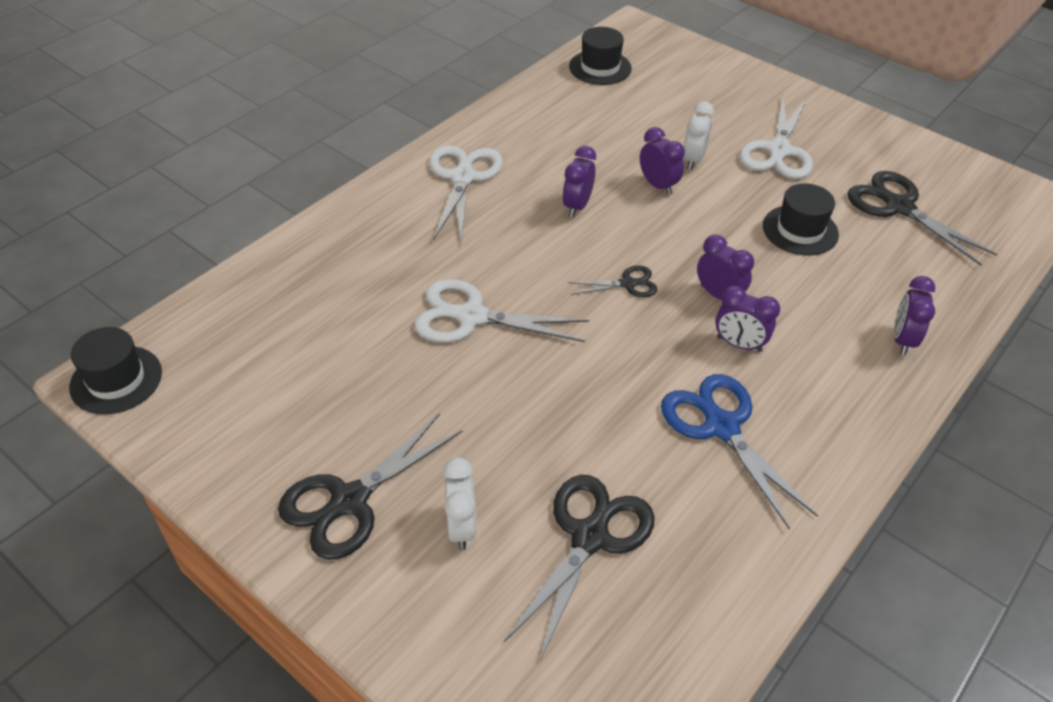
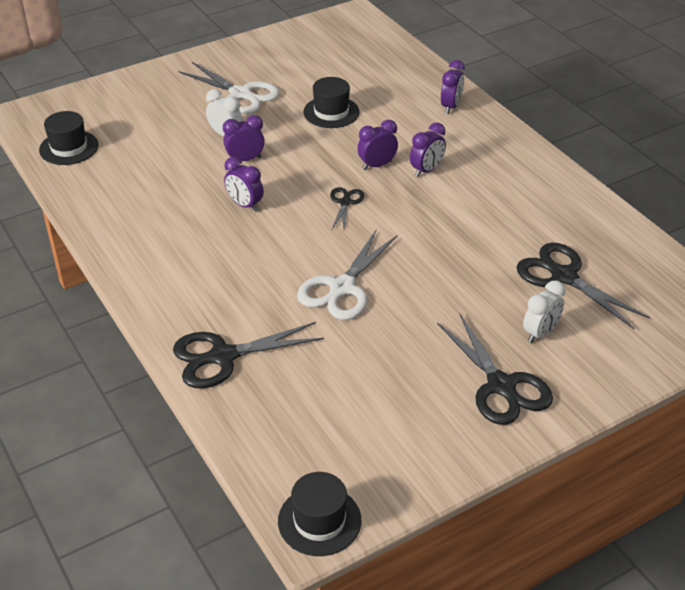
camera: 70 degrees left, 5 degrees down
white scissors [429,145,503,244] -> none
white clock [443,457,476,550] -> white clock turned 120 degrees clockwise [523,280,566,343]
blue scissors [661,374,818,530] -> none
black scissors [847,171,998,266] -> black scissors moved to [173,322,324,388]
purple clock [894,276,935,355] -> purple clock turned 105 degrees counterclockwise [441,60,465,114]

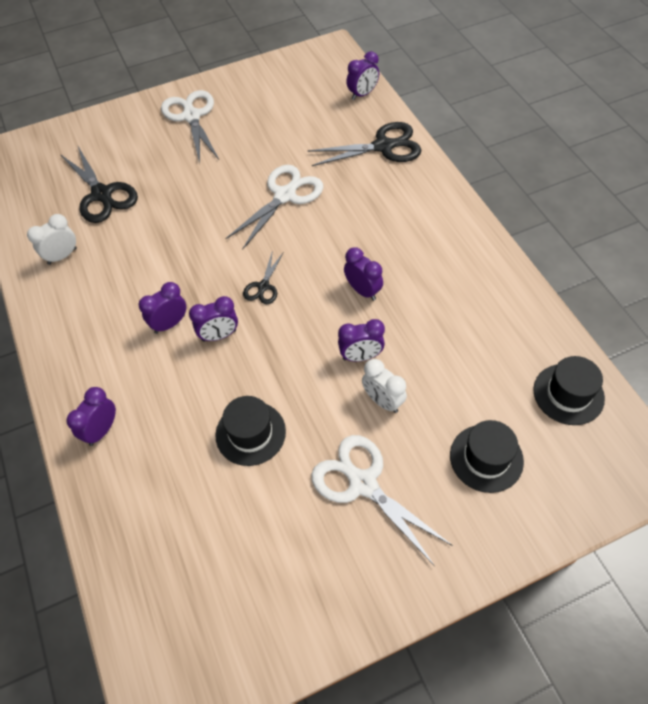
camera: 170 degrees left, 15 degrees up
black hat [278,472,361,556] -> black hat moved to [450,420,524,493]
black scissors [437,314,553,425] -> white scissors [161,90,219,163]
white clock [523,280,566,343] -> white clock moved to [27,214,77,265]
none -> purple clock [346,51,379,100]

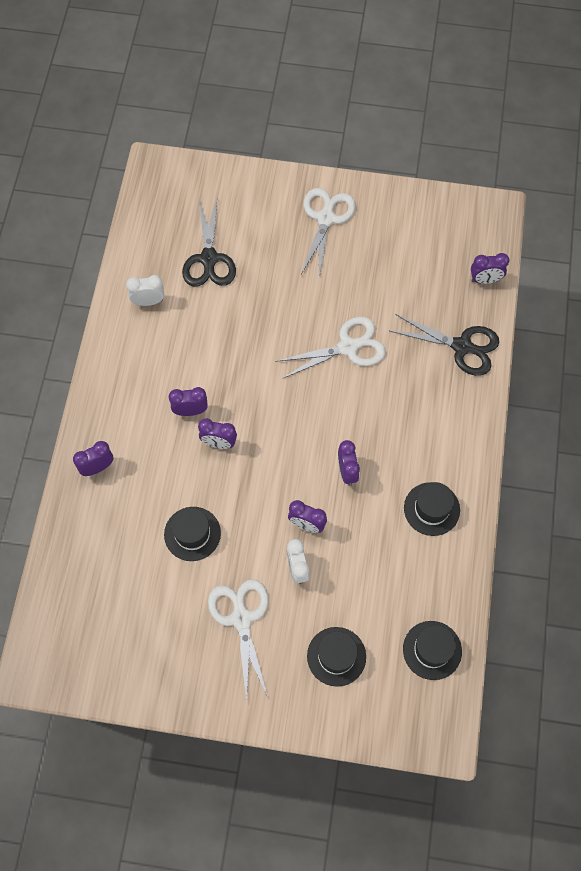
camera: 30 degrees right, 10 degrees up
black scissors [243,250,284,304] -> none
none -> black hat [404,482,460,536]

